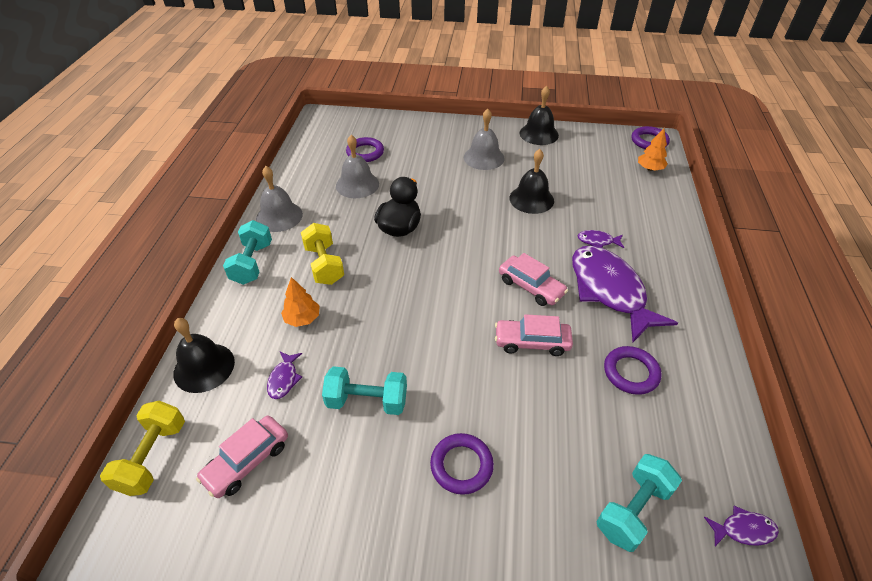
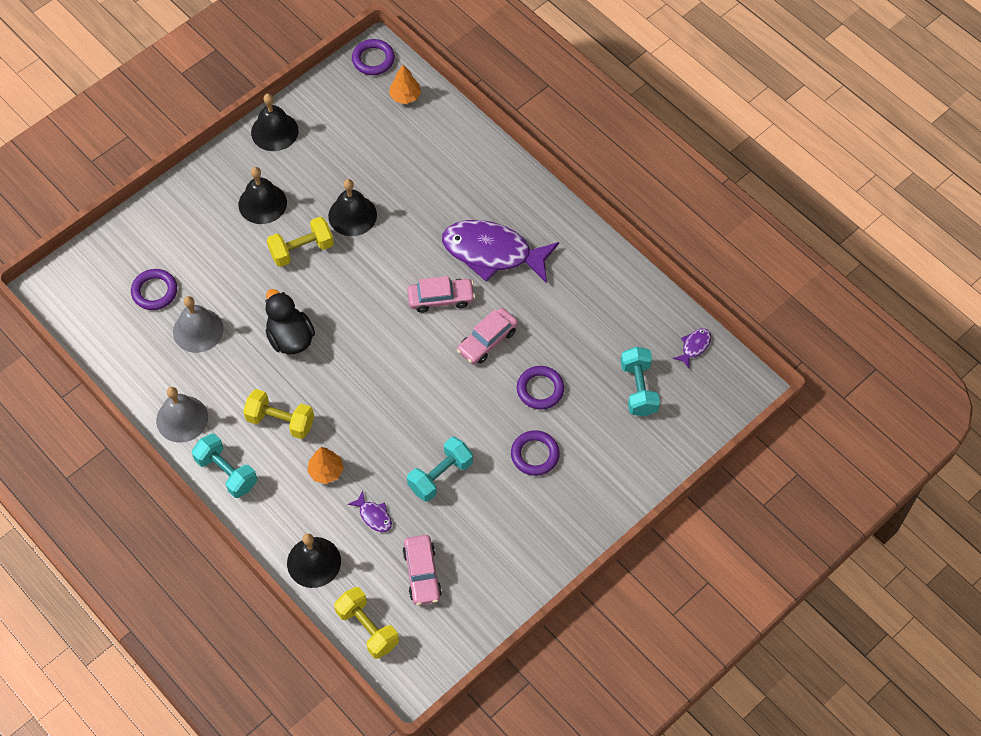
camera: 50 degrees left, 15 degrees up
grey bell [464,109,505,170] -> black bell [239,167,287,224]
purple fish [578,230,624,248] -> none
purple ring [604,346,662,395] -> purple ring moved to [517,366,564,410]
none -> yellow dumbbell [267,217,334,267]

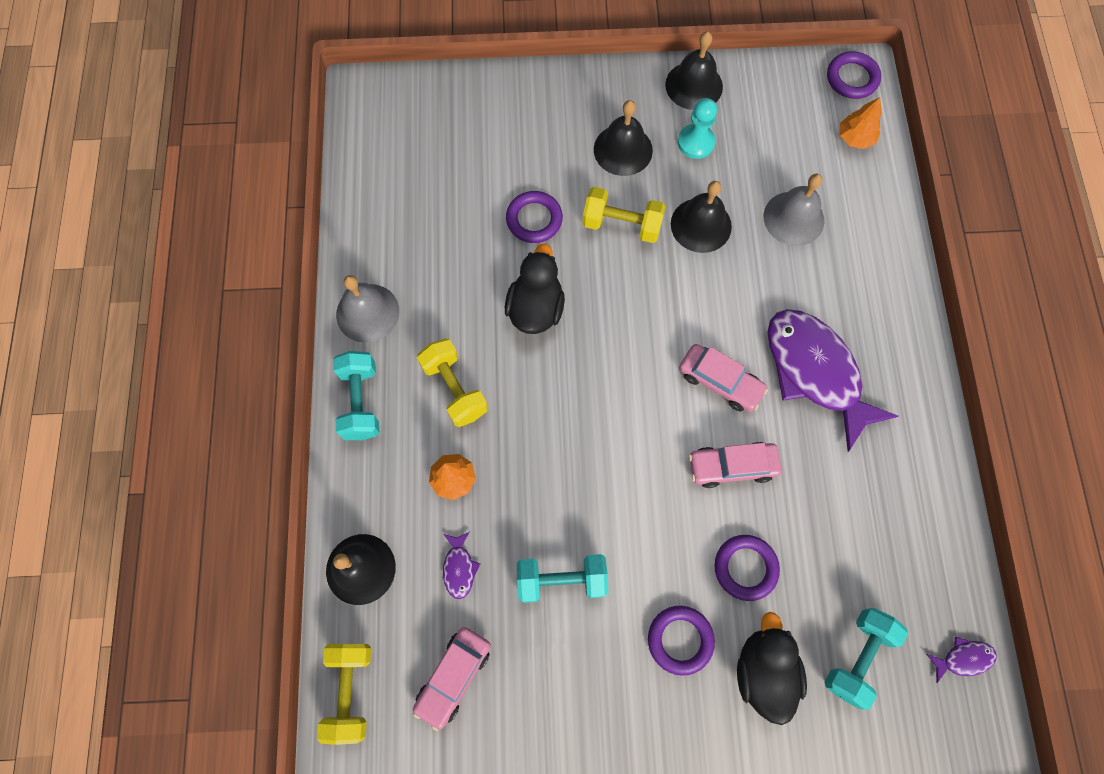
camera: 40 degrees right, 10 degrees up
purple ring [131,269,177,310] -> purple ring moved to [506,191,563,243]
grey bell [173,296,224,353] -> grey bell moved to [763,174,824,246]
none -> turquoise pawn [678,98,717,159]
none -> black duck [737,612,807,725]

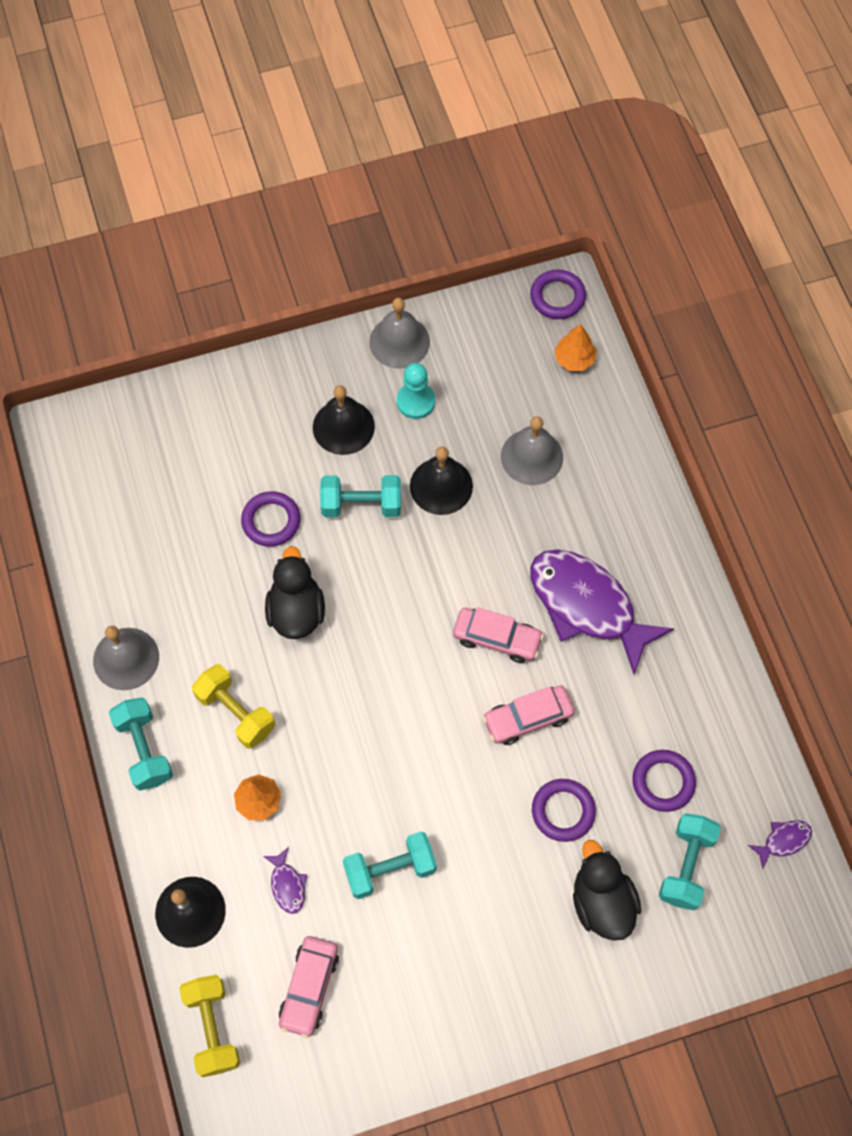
camera: 15 degrees left, 5 degrees down
yellow dumbbell [582,187,666,243] -> turquoise dumbbell [320,475,401,517]
purple ring [648,606,715,676] -> purple ring moved to [633,750,696,812]
black bell [665,32,723,110] -> grey bell [369,298,430,369]

